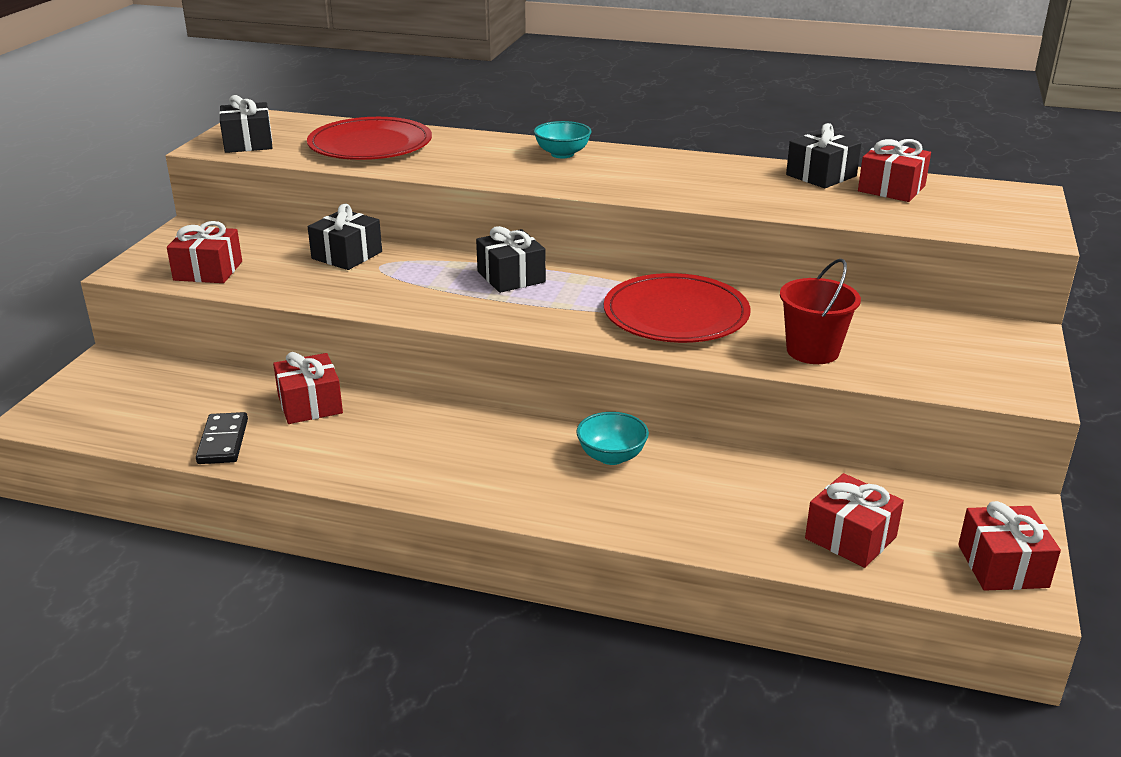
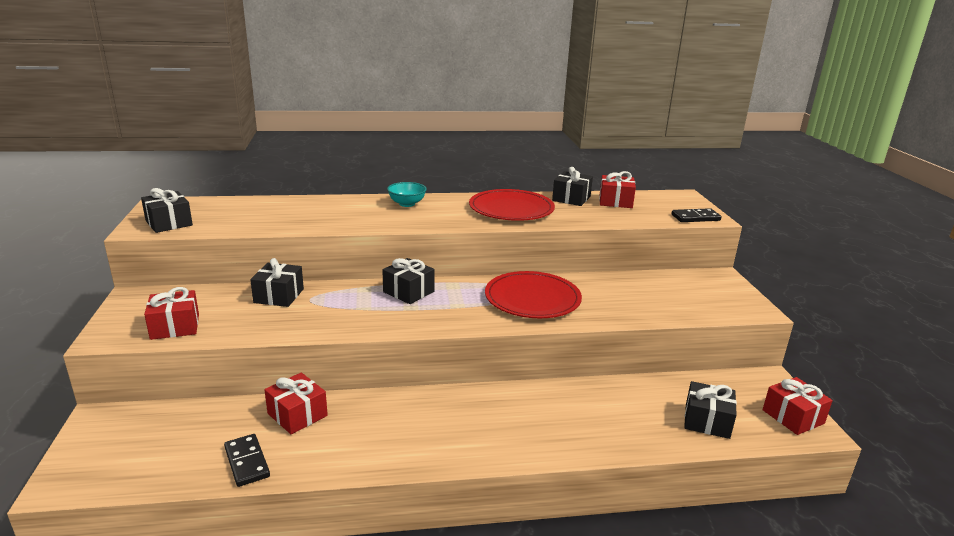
camera: 25 degrees left, 5 degrees down
red plate [307,117,432,160] -> red plate moved to [469,189,555,221]
turquoise bowl [576,412,649,465] -> none
red bucket [780,259,861,364] -> none
red gift [805,473,904,568] -> black gift [684,381,737,439]
none -> black domino [671,208,721,222]

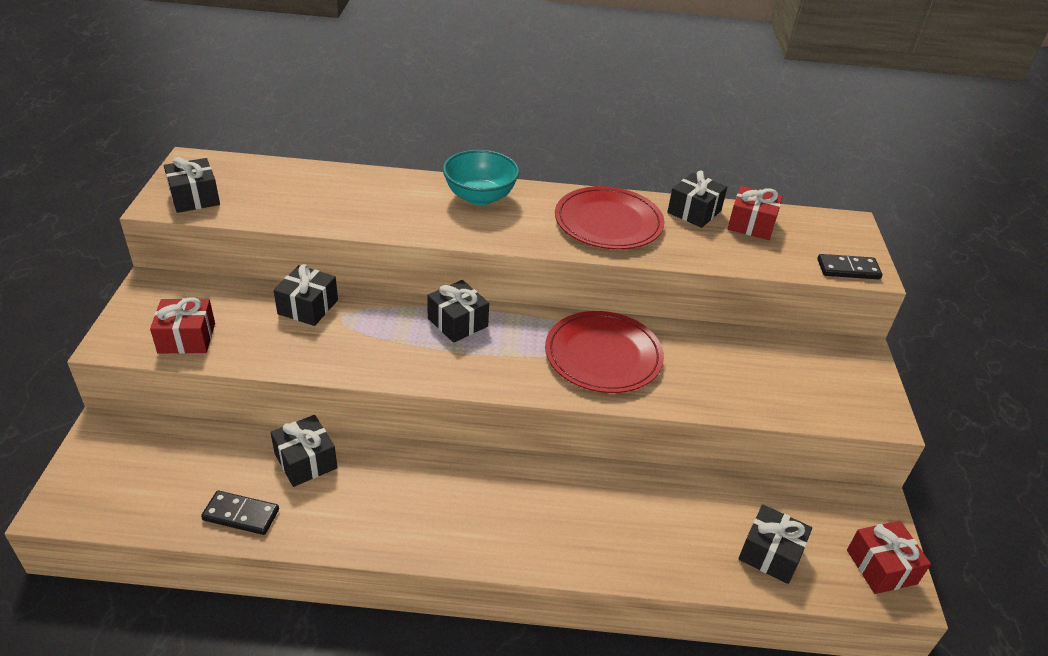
camera: 10 degrees right, 15 degrees up
black domino [224,434,270,487] -> black domino turned 60 degrees counterclockwise [201,491,279,535]
red gift [264,373,328,434] -> black gift [270,415,337,487]
turquoise bowl [387,182,427,207] -> turquoise bowl [443,150,519,205], size x1.54

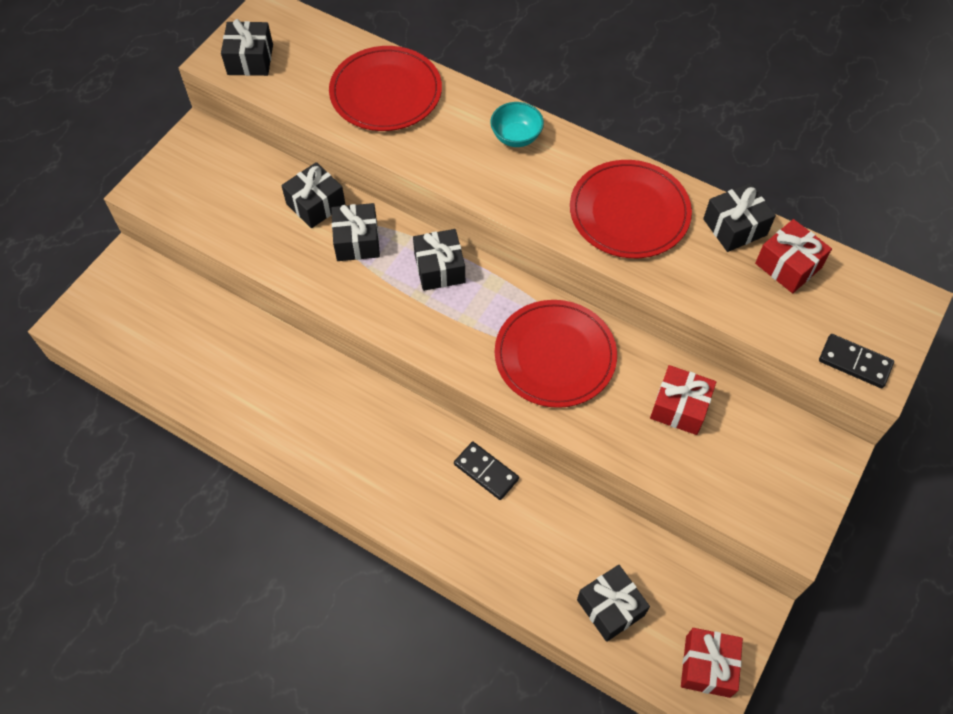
camera: 30 degrees right, 20 degrees up
red gift [150,297,215,354] -> red gift moved to [650,365,716,435]
black domino [201,491,279,535] -> black domino moved to [454,442,519,500]
black gift [270,415,337,487] -> black gift moved to [331,203,380,261]
turquoise bowl [443,150,519,205] -> turquoise bowl [490,102,544,147], size x0.65
none -> red plate [329,46,442,131]

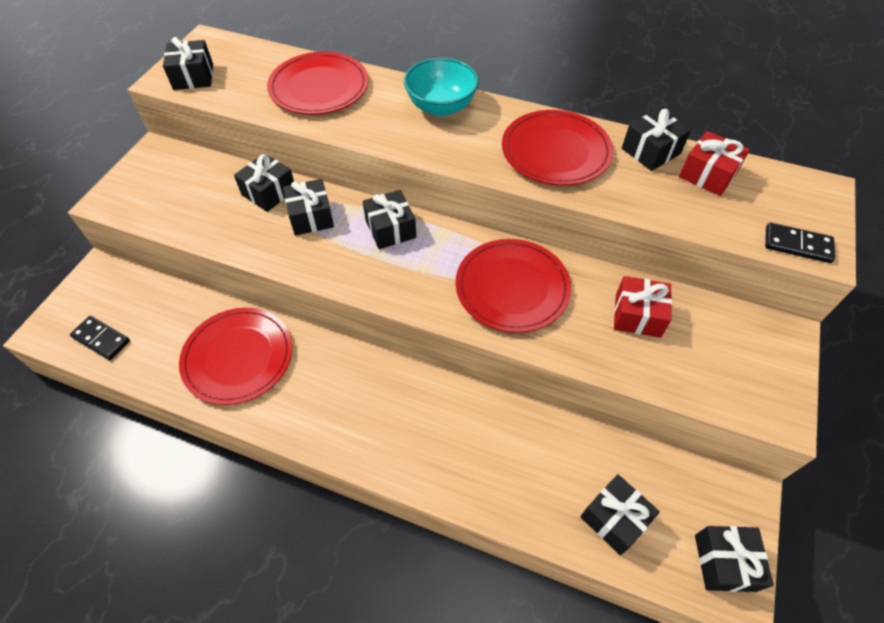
camera: 10 degrees left, 5 degrees down
black domino [454,442,519,500] -> black domino moved to [70,316,130,360]
turquoise bowl [490,102,544,147] -> turquoise bowl [404,58,479,116], size x1.54
red gift [681,628,743,698] -> black gift [695,526,774,592]
none -> red plate [179,308,292,405]

